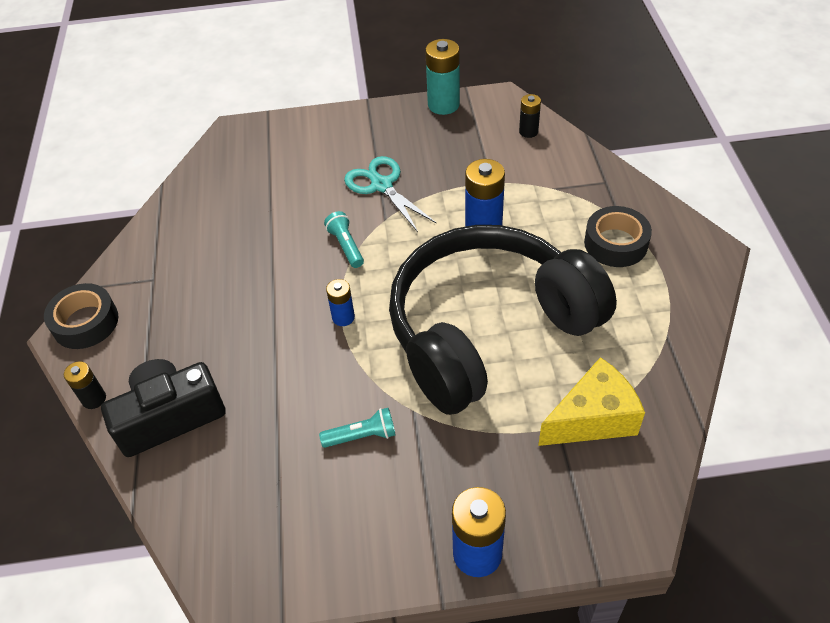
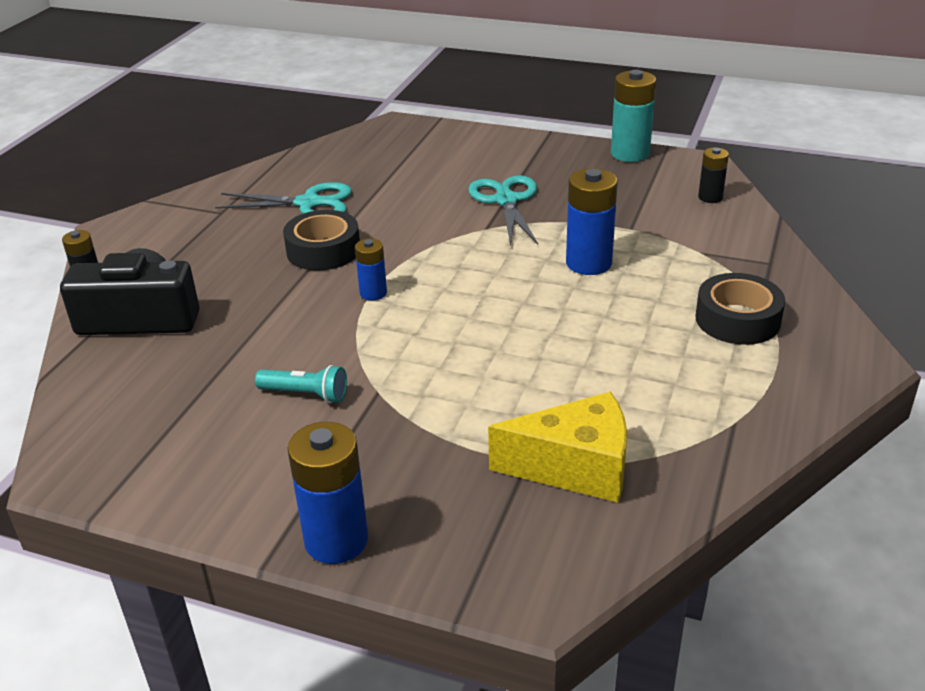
camera: 25 degrees right, 15 degrees down
black tape [44,283,118,349] -> black tape moved to [283,210,360,271]
turquoise flashlight [324,211,364,268] -> none
black headphones [389,225,617,415] -> none
none -> turquoise scissors [215,182,352,214]

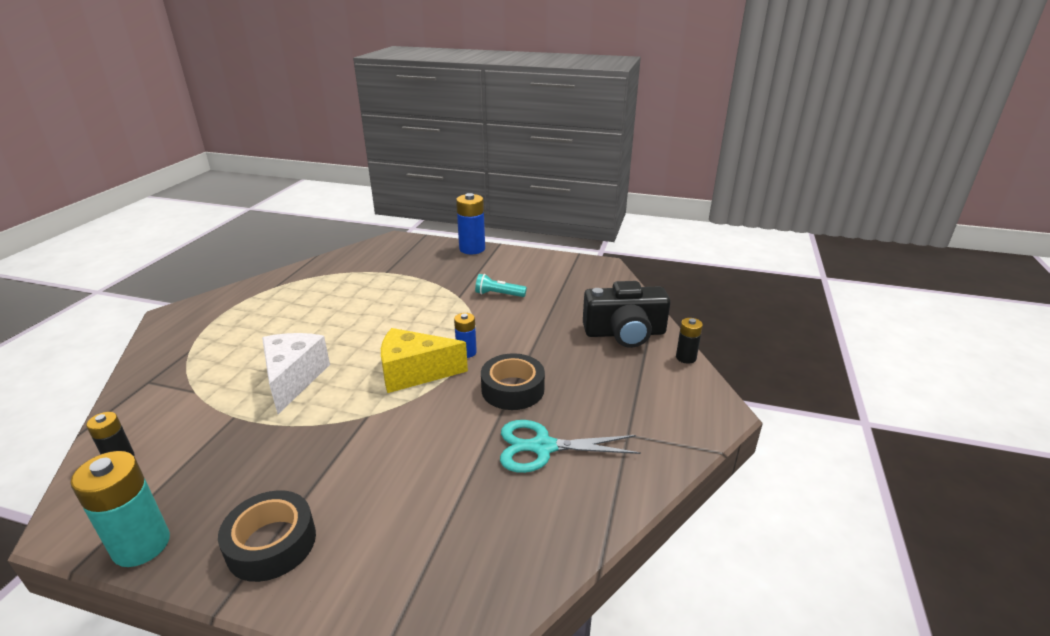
camera: 175 degrees right, 5 degrees down
turquoise scissors [468,175,538,246] -> none
yellow cheese [488,392,627,503] -> yellow cheese moved to [381,328,468,393]
blue battery [566,168,618,275] -> white cheese [262,333,330,414]
black tape [695,273,785,345] -> black tape moved to [218,490,316,582]

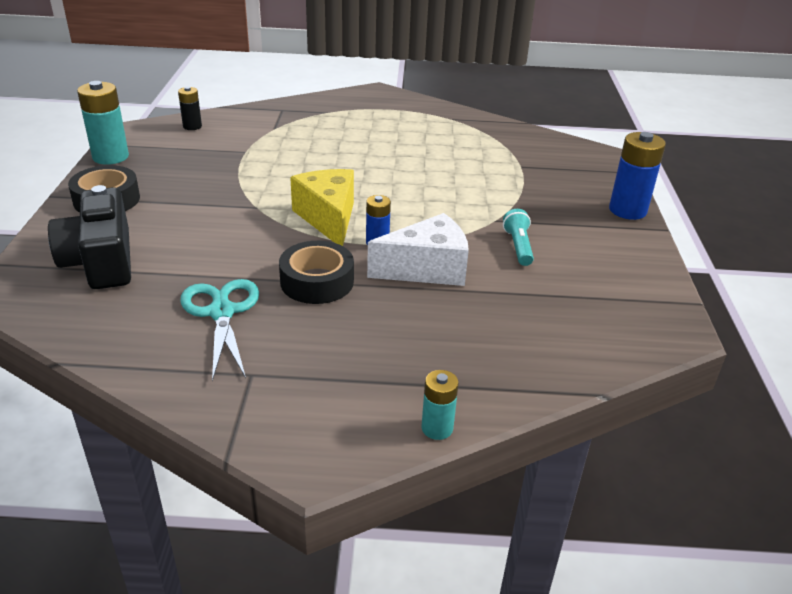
camera: 75 degrees right, 5 degrees up
white cheese [262,333,330,414] -> white cheese moved to [367,213,469,286]
black camera [583,281,670,348] -> black camera moved to [48,185,131,289]
black battery [676,318,703,364] -> turquoise battery [422,370,459,440]

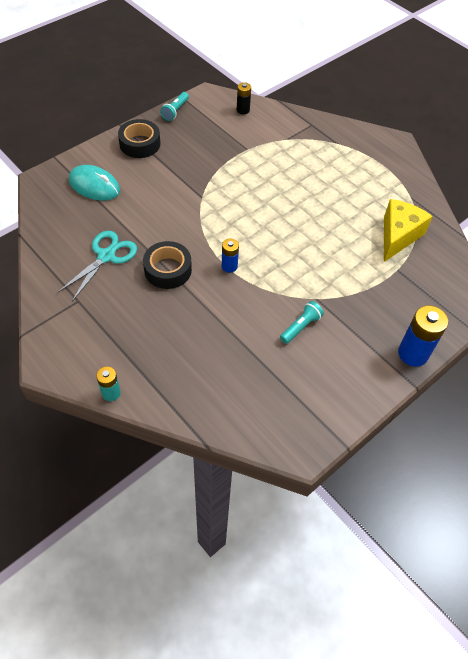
camera: 45 degrees right, 20 degrees up
black camera [48,185,131,289] -> turquoise mouse [69,165,120,201]
turquoise battery [77,81,129,165] -> turquoise flashlight [160,92,189,121]
yellow cheese [290,169,354,246] -> yellow cheese moved to [384,199,433,262]
white cheese [367,213,469,286] -> none

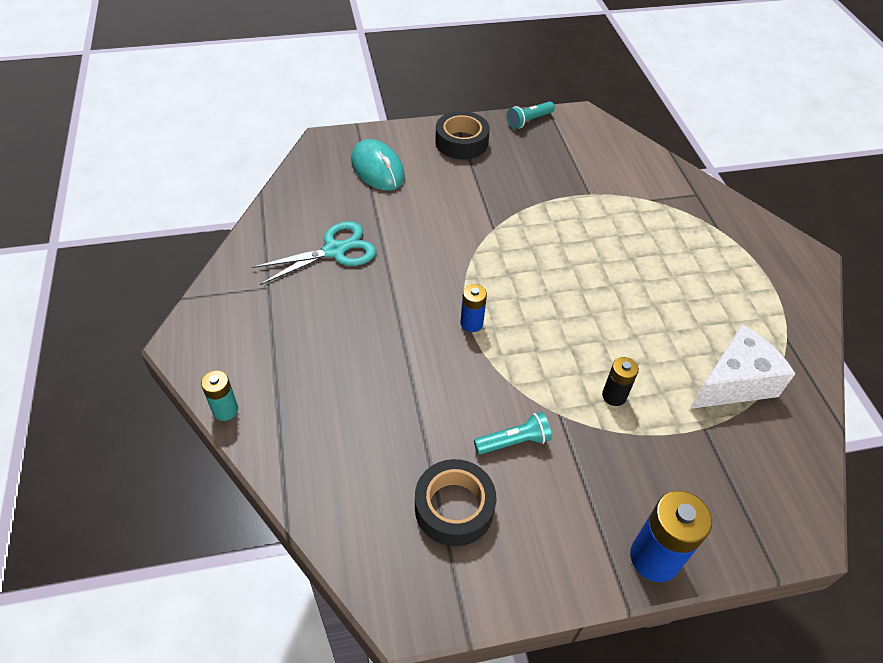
camera: 30 degrees right, 5 degrees down
black tape [143,241,192,289] -> black tape moved to [415,459,496,546]
black battery [237,82,251,114] -> black battery moved to [602,357,639,406]
yellow cheese [384,199,433,262] -> white cheese [690,324,796,409]

